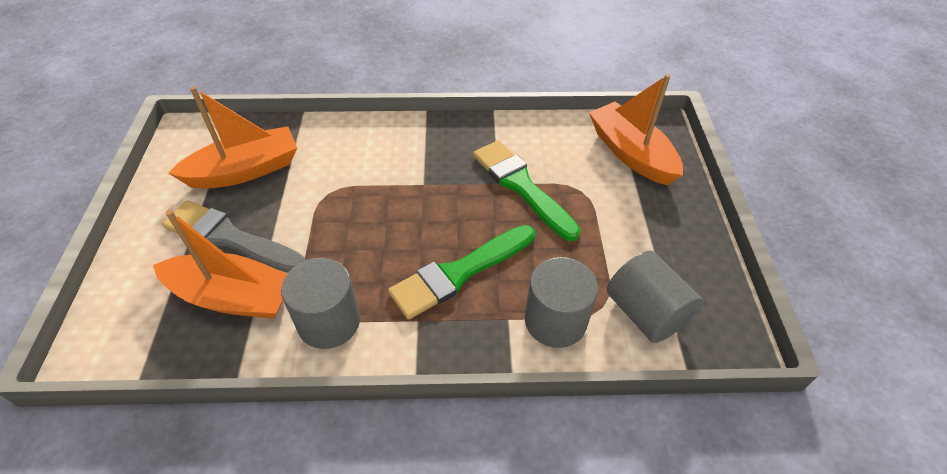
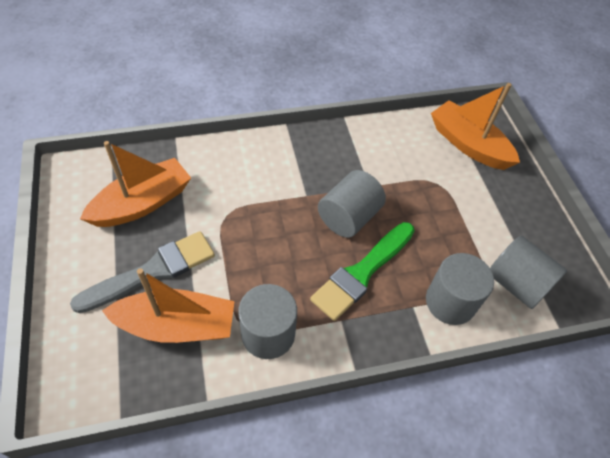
camera: 15 degrees left, 5 degrees up
grey brush [162,200,306,273] -> grey brush turned 135 degrees clockwise [70,231,215,313]
green brush [473,140,581,241] -> none
none -> grey cylinder [318,170,386,238]

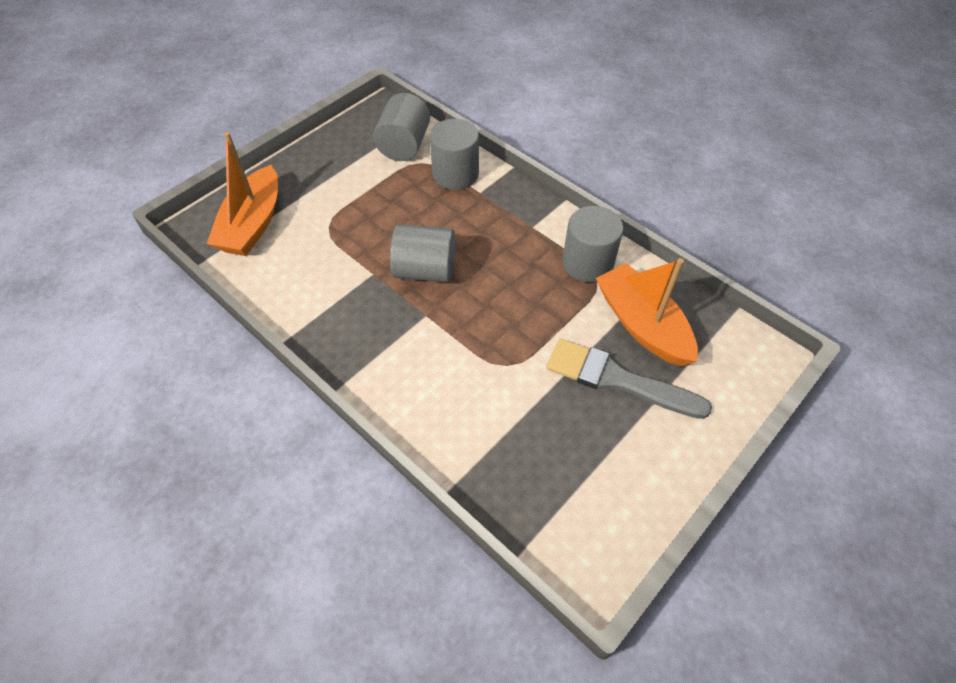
camera: 120 degrees left, 0 degrees up
orange boat [80,141,191,227] -> none
green brush [310,222,415,321] -> none

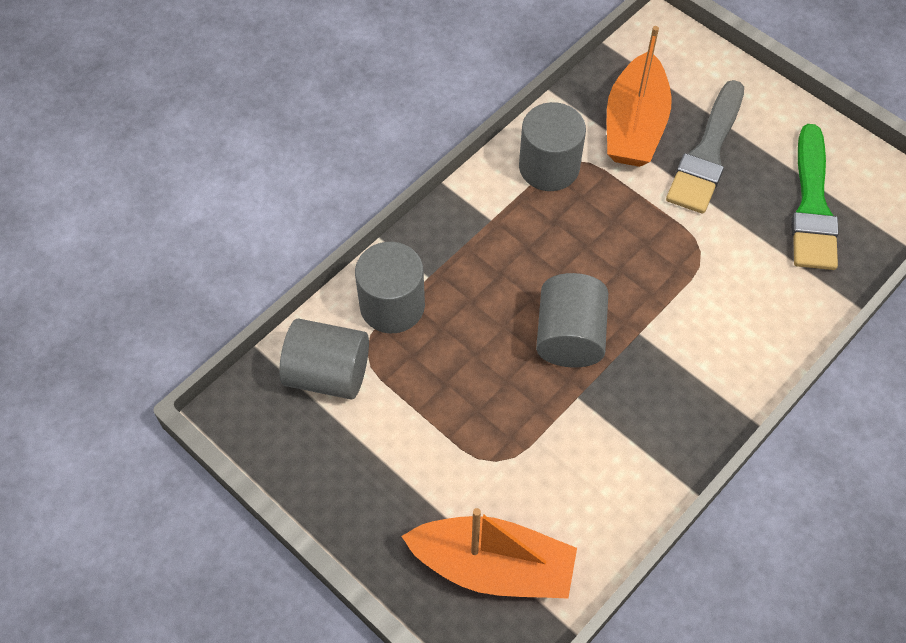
camera: 90 degrees left, 5 degrees up
orange boat [596,258,698,366] -> orange boat turned 45 degrees counterclockwise [607,26,672,167]
none -> green brush [791,124,839,270]

